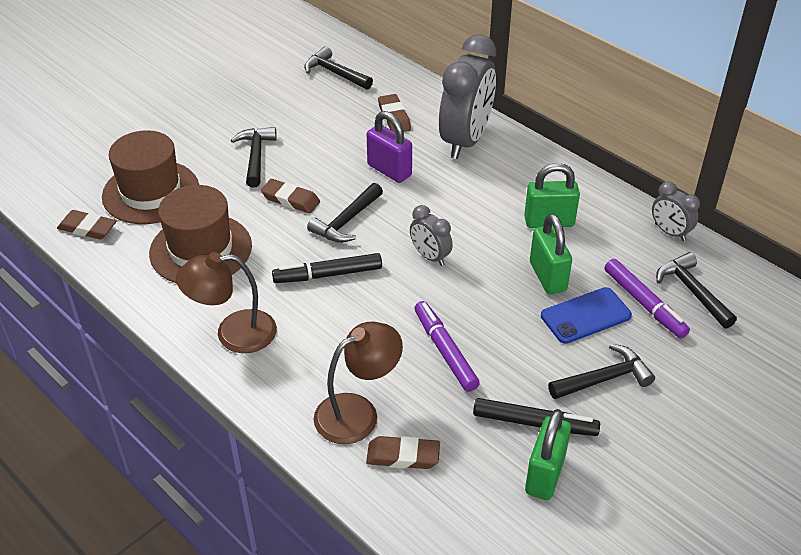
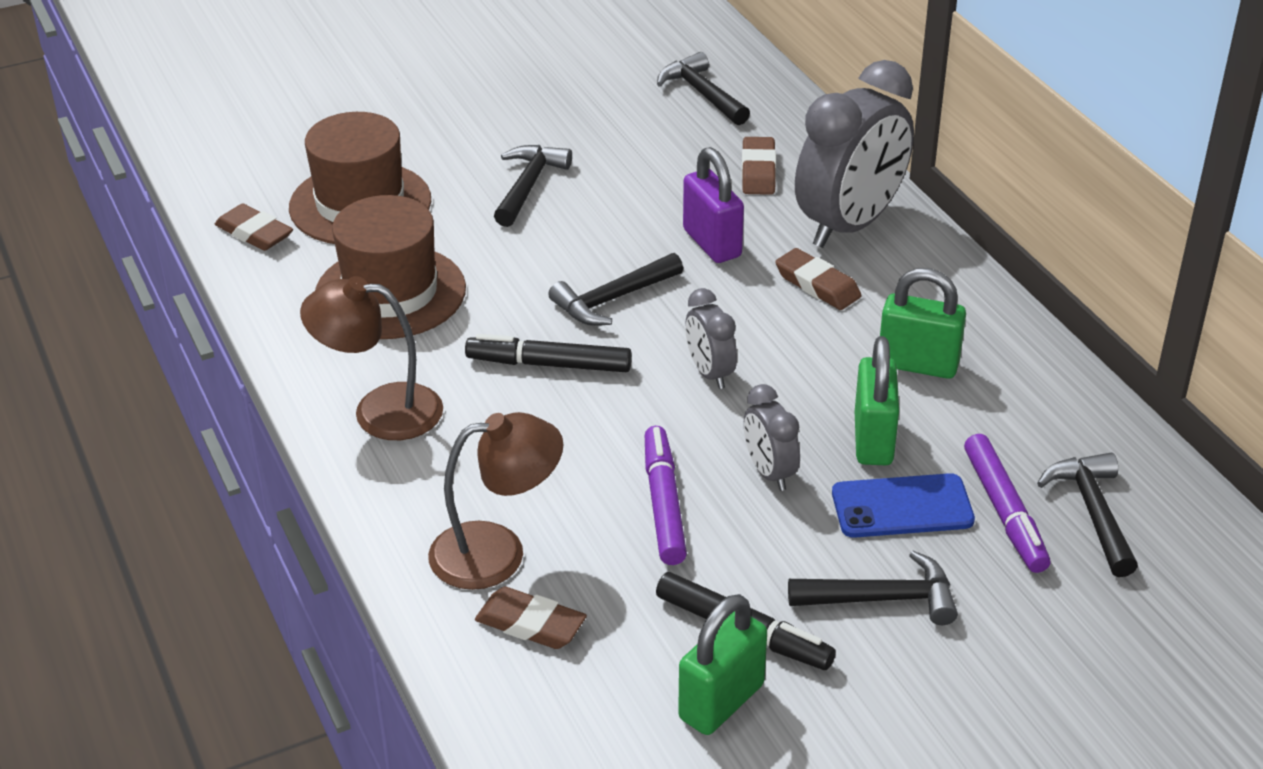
camera: 20 degrees right, 5 degrees down
brown eraser [261,179,320,214] -> brown eraser moved to [775,248,861,310]
grey clock [652,181,700,241] -> grey clock moved to [744,384,800,491]

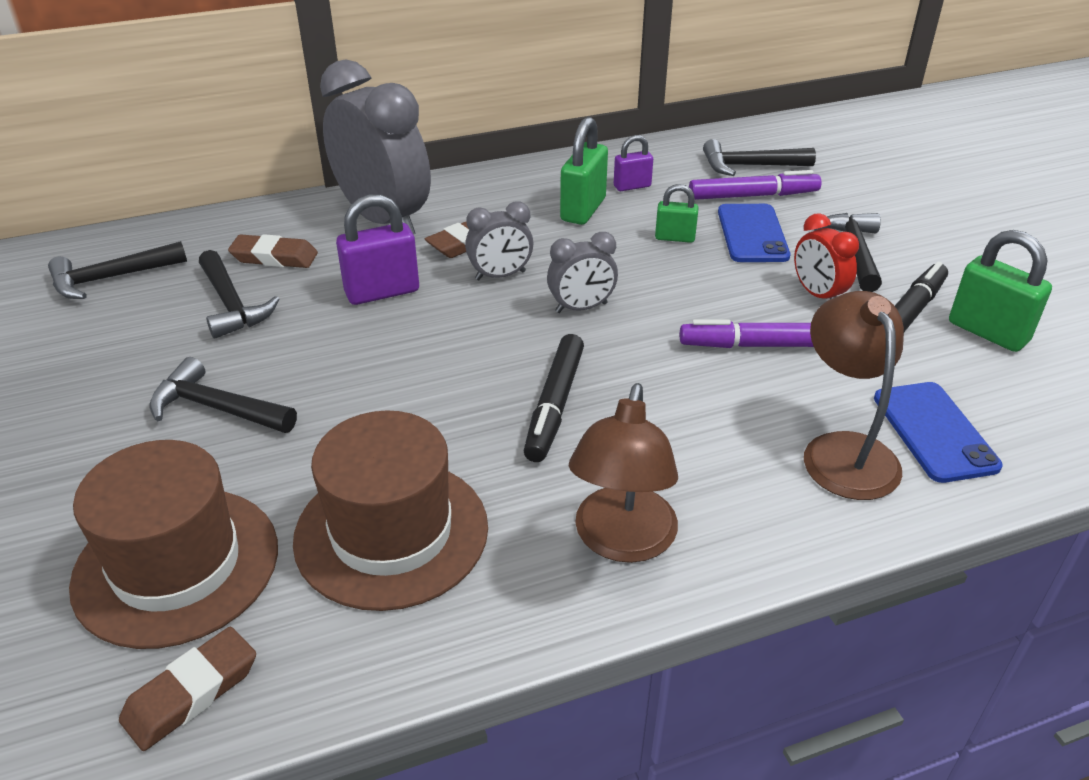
camera: 85 degrees left, 0 degrees up
brown eraser [475,587,587,649] -> blue phone [874,382,1003,483]
black hammer [548,253,683,326] -> black hammer moved to [199,250,280,339]
grey clock [744,384,800,491] -> grey clock moved to [465,202,533,280]
green padlock [855,336,899,465] -> green padlock [655,184,698,243], size x0.59
none -> purple padlock [614,135,653,191]
none -> red clock [794,213,859,299]

